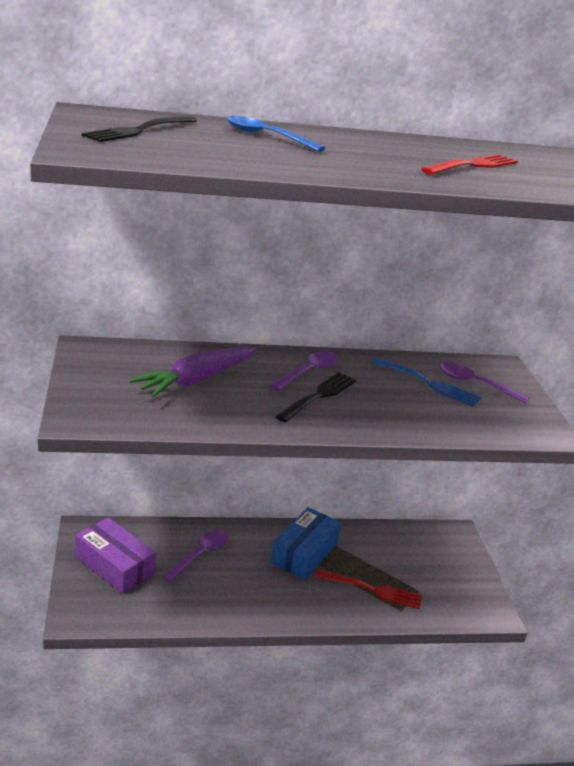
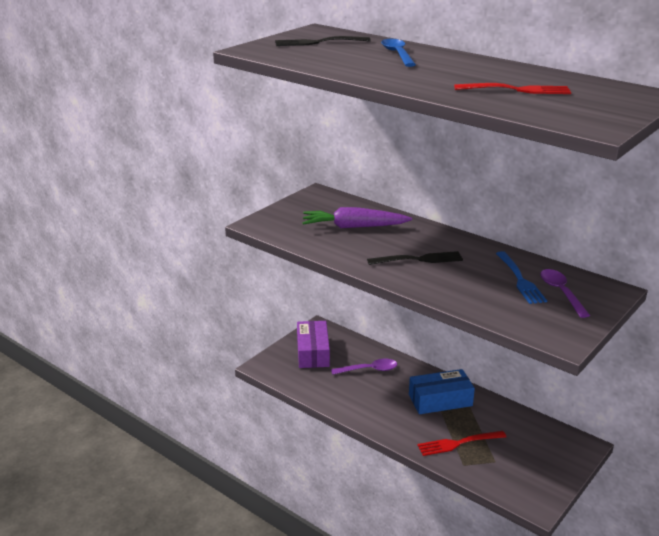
camera: 50 degrees right, 0 degrees up
purple spoon [270,351,338,391] -> none
red fork [315,570,422,609] -> red fork turned 105 degrees clockwise [417,431,506,456]

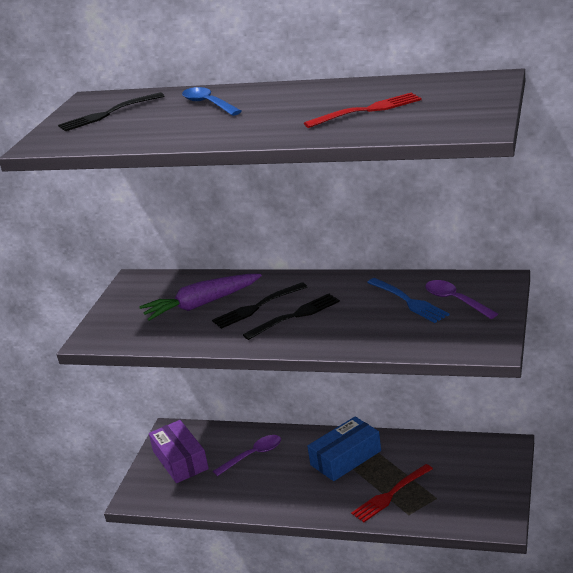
camera: 20 degrees left, 0 degrees up
none -> black fork [212,282,307,329]

